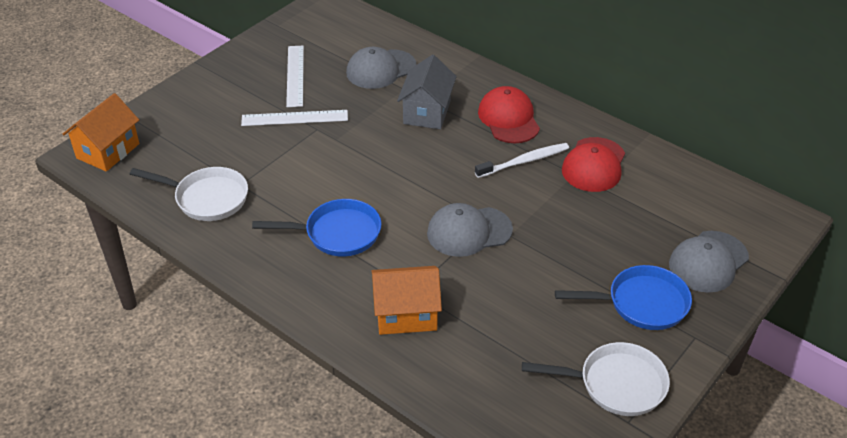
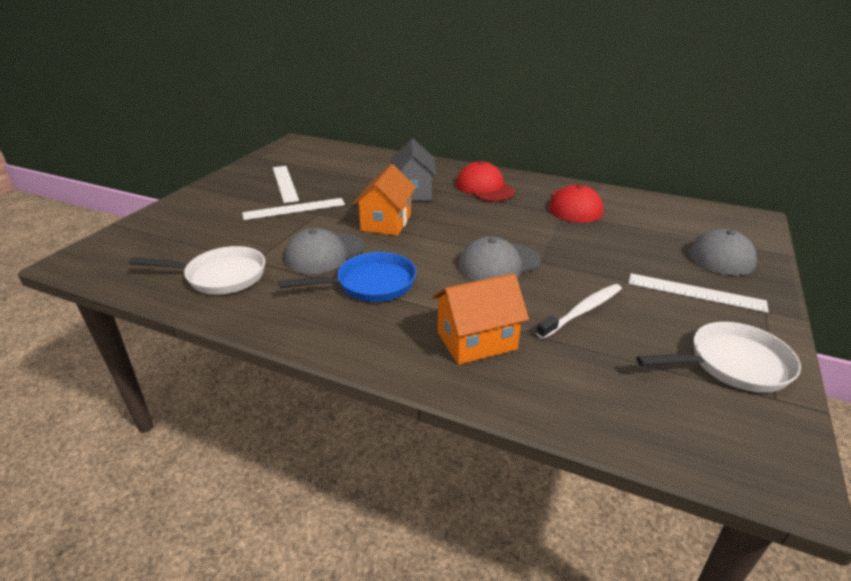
camera: 15 degrees left, 10 degrees down
orange house [63,93,140,172] -> orange house moved to [353,164,416,236]
grey cap [346,47,417,89] -> grey cap moved to [285,228,364,274]
white toothbrush [475,143,569,178] -> white toothbrush moved to [536,284,622,339]
blue pan [555,265,692,330] -> white ruler [628,273,769,313]

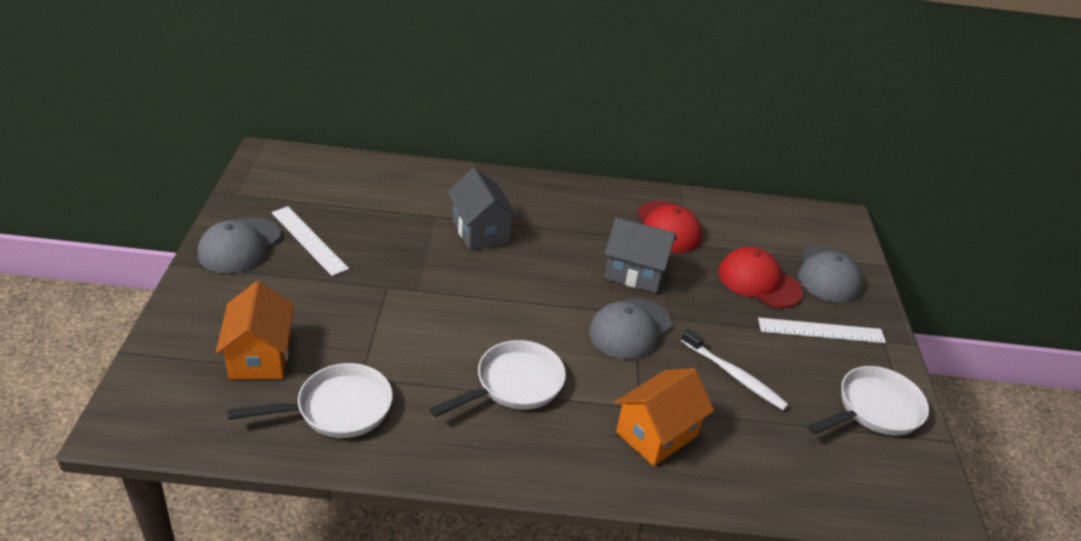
camera: 25 degrees left, 5 degrees up
white ruler [242,198,345,220] -> none
blue pan [279,252,416,302] -> white pan [430,340,566,417]
grey cap [285,228,364,274] -> grey cap moved to [198,217,281,273]
orange house [353,164,416,236] -> orange house moved to [216,281,294,380]
red cap [456,161,515,202] -> red cap moved to [718,247,803,308]
white toothbrush [536,284,622,339] -> white toothbrush turned 105 degrees clockwise [681,329,789,410]
none -> grey house [604,217,676,293]

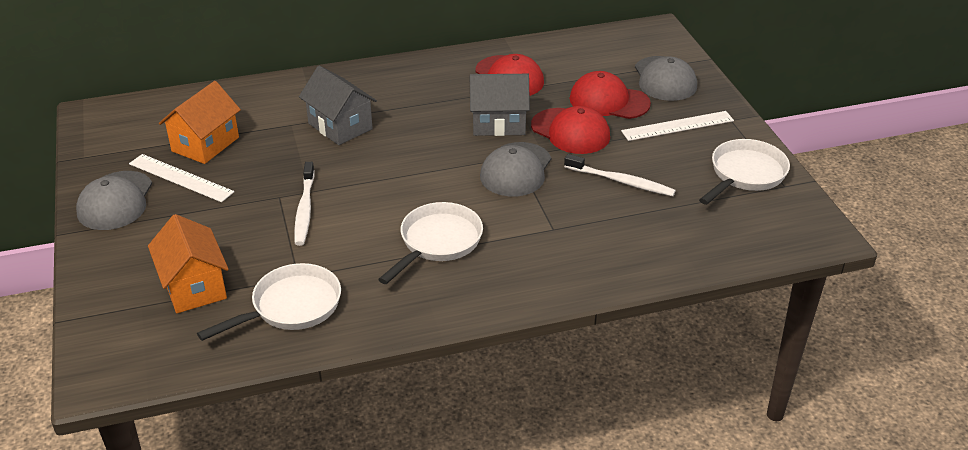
camera: 15 degrees left, 0 degrees up
orange house [615,368,714,466] -> orange house moved to [159,81,241,164]
none -> white toothbrush [294,162,315,246]
none -> red cap [531,106,610,154]

